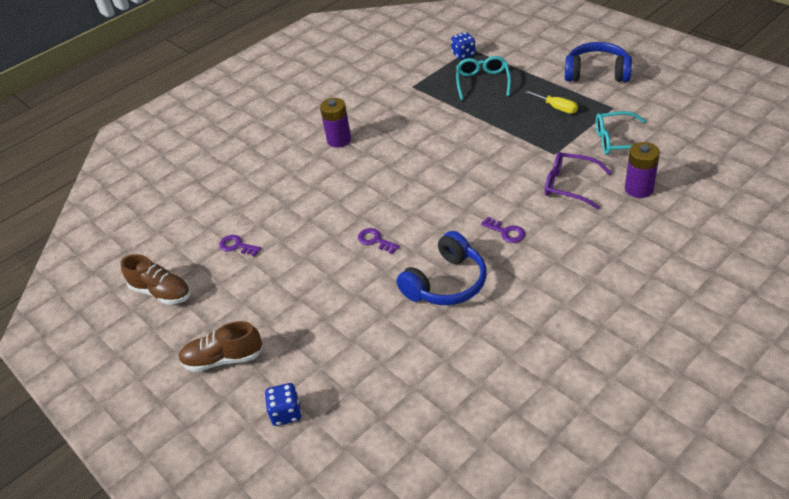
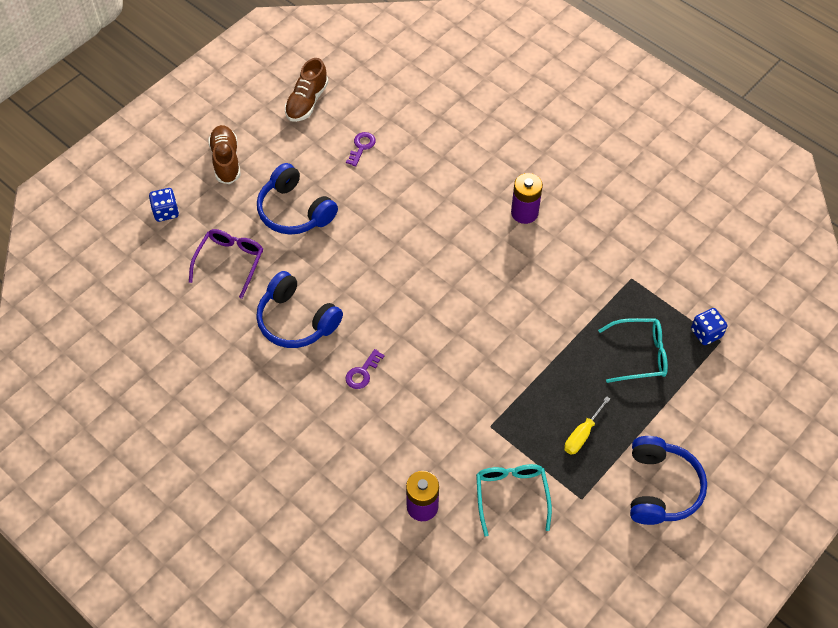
camera: 80 degrees right, 15 degrees up
purple key [358,228,399,254] -> none
purple glasses [545,152,612,209] -> purple glasses moved to [189,229,263,299]
none -> blue headphones [257,163,338,235]

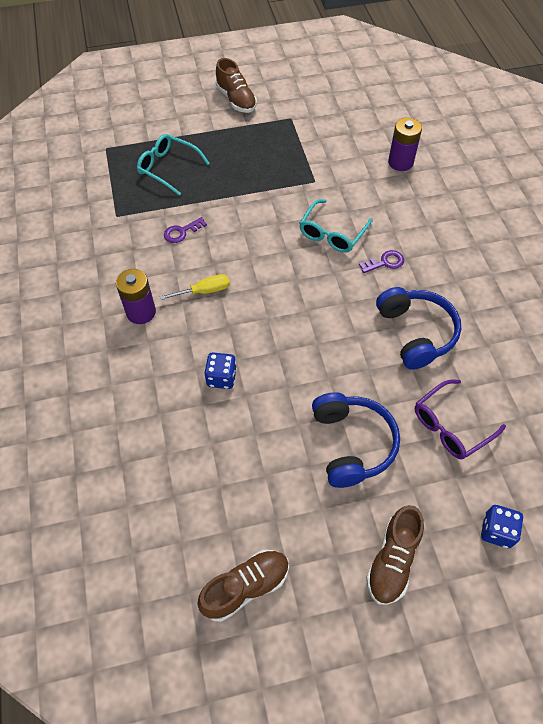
camera: 145 degrees left, 0 degrees up
purple key [346,132,376,167] -> purple key moved to [164,217,207,243]
turquoise glasses [476,464,552,537] -> turquoise glasses moved to [299,199,373,253]
yellow screwdriver [564,396,610,455] -> yellow screwdriver moved to [160,274,230,300]
blue headphones [630,436,707,525] -> brown shoe [215,58,257,113]
blue dice [691,308,727,345] -> blue dice moved to [204,352,237,389]

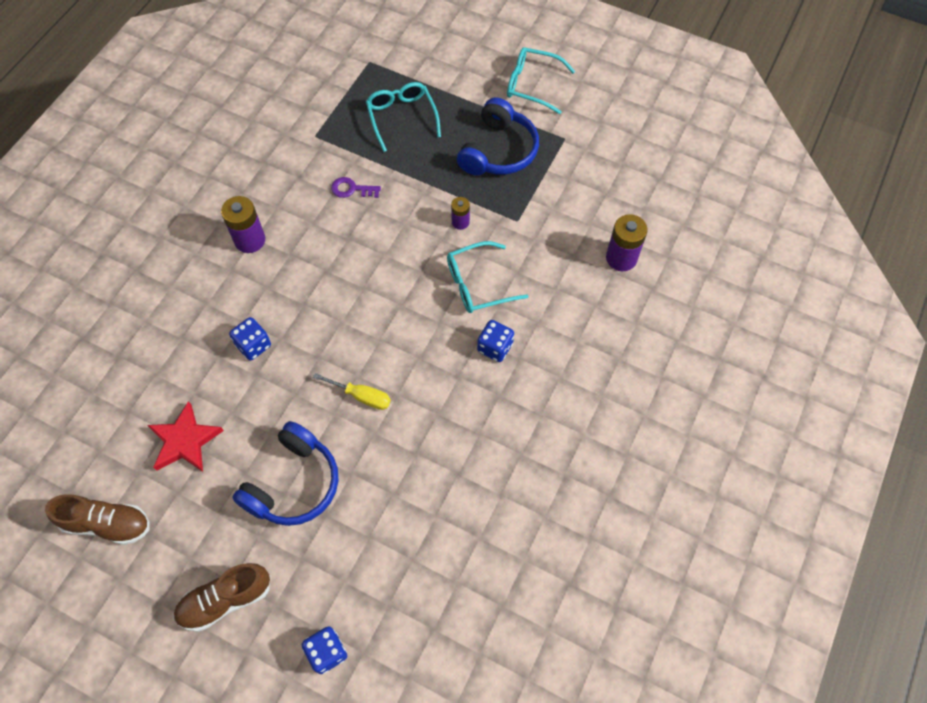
camera: 40 degrees right, 5 degrees up
yellow screwdriver [160,274,230,300] -> yellow screwdriver moved to [313,373,391,410]
brown shoe [215,58,257,113] -> turquoise glasses [507,47,575,114]
purple key [359,250,404,273] -> blue dice [477,320,514,362]
blue headphones [376,287,461,370] -> blue headphones moved to [457,97,539,176]
purple glasses [415,379,506,459] -> none
none -> red star [147,401,224,472]
none -> purple battery [451,197,470,230]

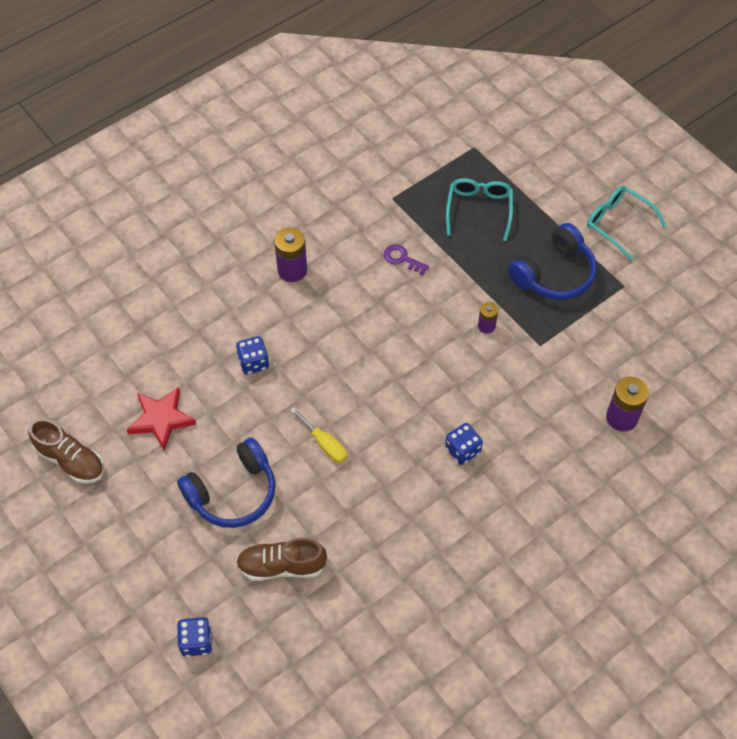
camera: 25 degrees right, 5 degrees down
brown shoe [173,563,270,632] -> brown shoe moved to [236,538,327,581]
turquoise glasses [447,241,529,313] -> none

